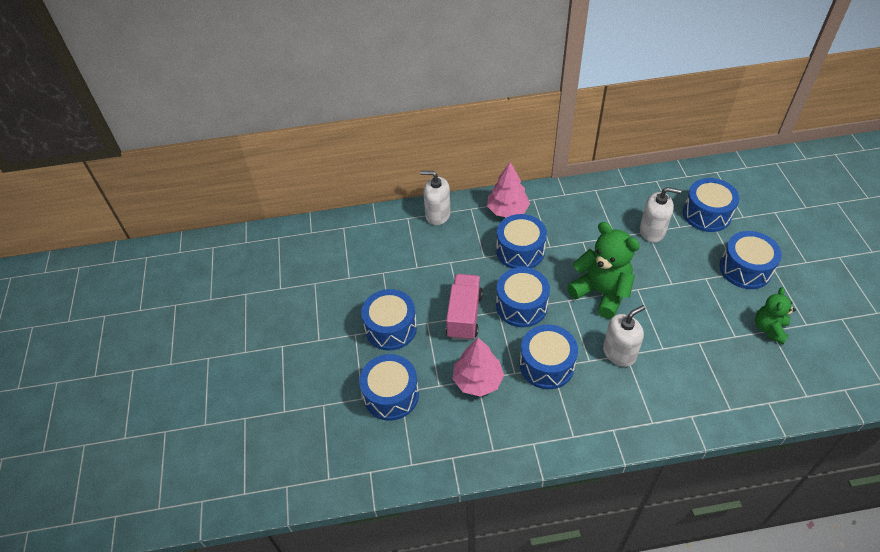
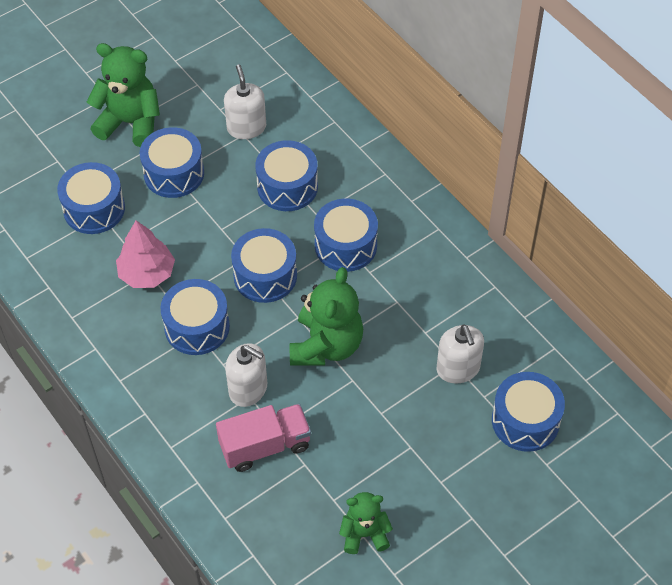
camera: 60 degrees right, 5 degrees up
white soap dispenser [420,171,451,225] -> white soap dispenser moved to [224,64,266,139]
pink truck [446,274,483,341] -> pink truck moved to [216,404,311,472]
pink tree [487,162,530,217] -> none
blue drum [720,231,782,289] -> blue drum moved to [255,140,318,211]
none -> green teddy bear [87,43,160,147]

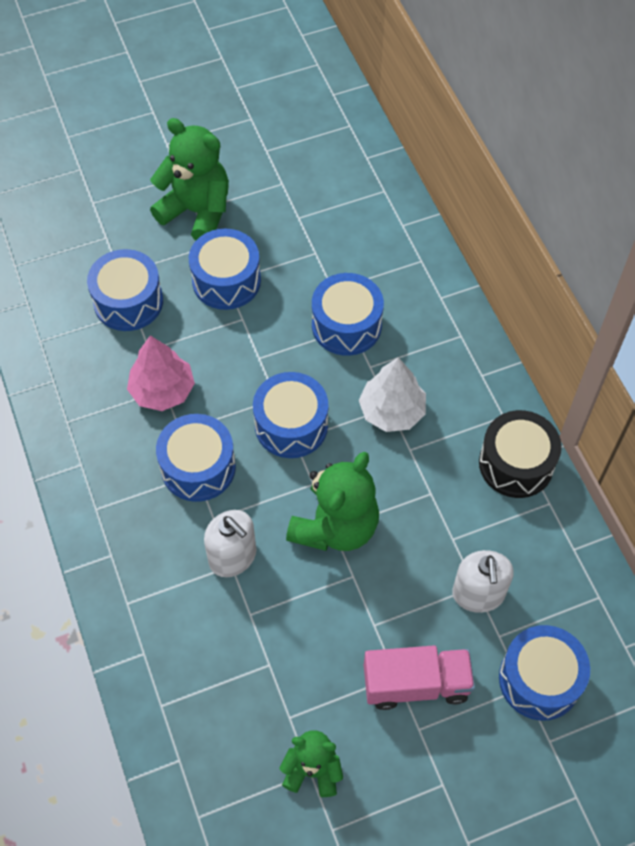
camera: 15 degrees right, 5 degrees up
pink truck [216,404,311,472] -> pink truck moved to [364,645,475,710]
white soap dispenser [224,64,266,139] -> none
blue drum [314,198,378,272] -> white tree [359,357,426,432]
none -> black drum [479,410,562,498]

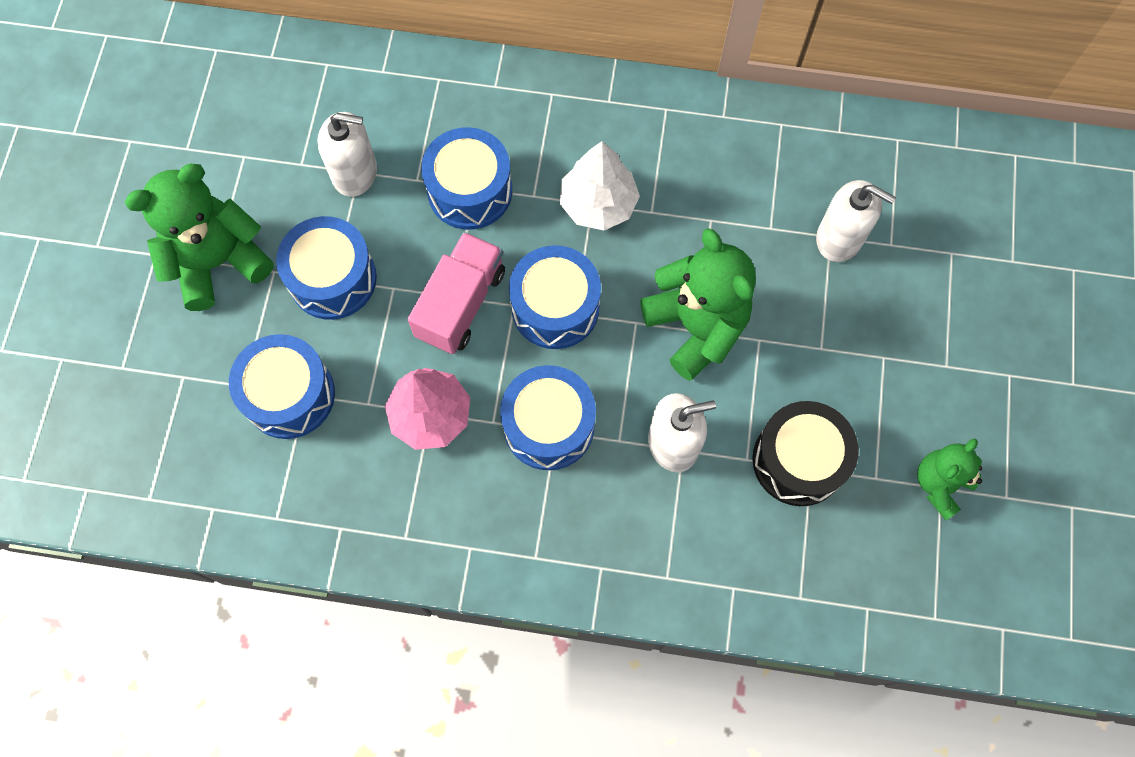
camera: 60 degrees left, 10 degrees up
pink truck [364,645,475,710] -> pink truck moved to [408,232,505,354]
black drum [479,410,562,498] -> black drum moved to [752,401,859,506]
blue drum [499,625,590,721] -> none
none -> white soap dispenser [318,112,377,197]

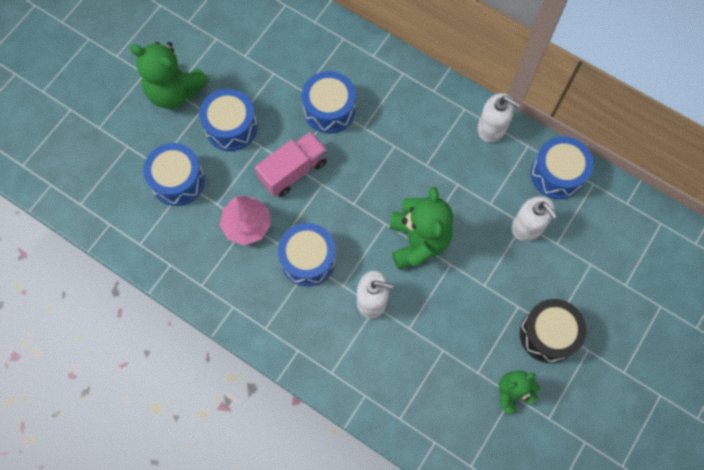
camera: 25 degrees right, 0 degrees up
green teddy bear [125,164,273,311] -> green teddy bear turned 150 degrees counterclockwise [130,42,209,109]
white soap dispenser [318,112,377,197] -> white soap dispenser moved to [477,93,520,142]
blue drum [509,245,601,349] -> blue drum moved to [531,136,593,199]
white tree [560,141,640,230] -> none
black drum [752,401,859,506] -> black drum moved to [520,299,586,363]

